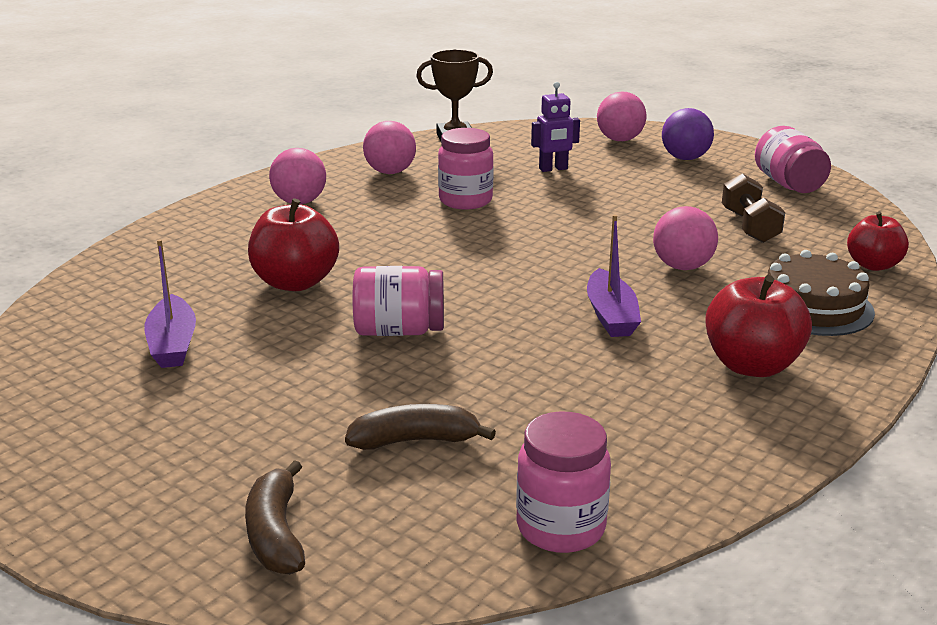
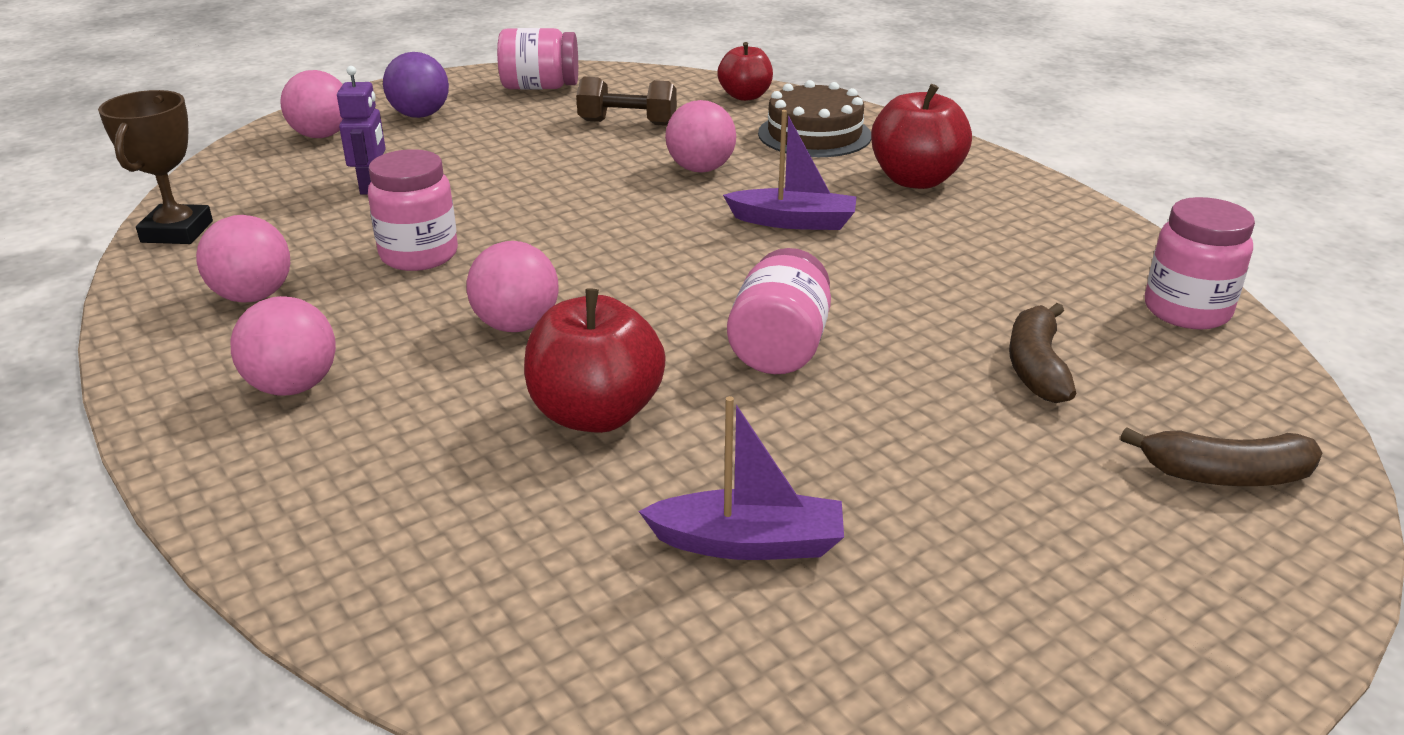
camera: 75 degrees left, 5 degrees up
none -> pink ball [466,241,559,332]

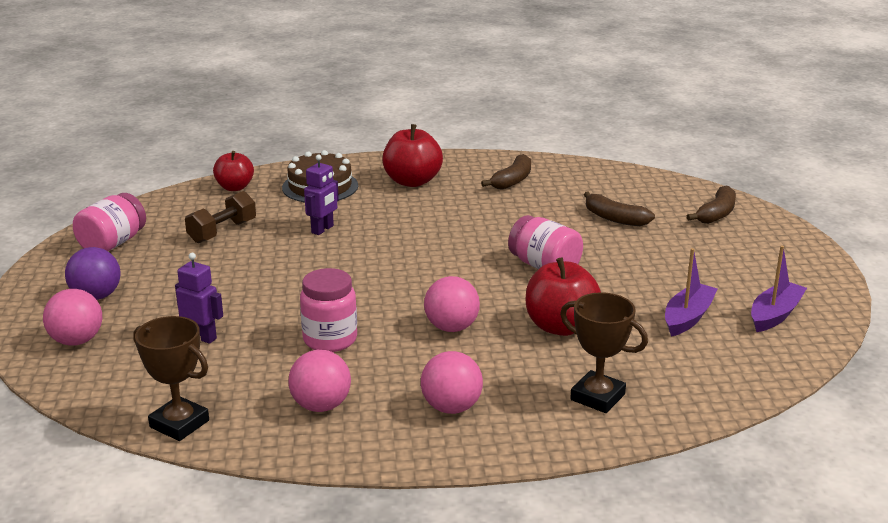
camera: 60 degrees left, 5 degrees down
pink ball [665,100,736,173] -> purple robot [304,154,339,235]
purple boat [723,110,857,230] -> purple boat moved to [751,245,807,332]
pink jar [1145,197,1255,329] -> none
none -> brown banana [481,154,531,190]
none -> brown trophy [560,292,648,413]

